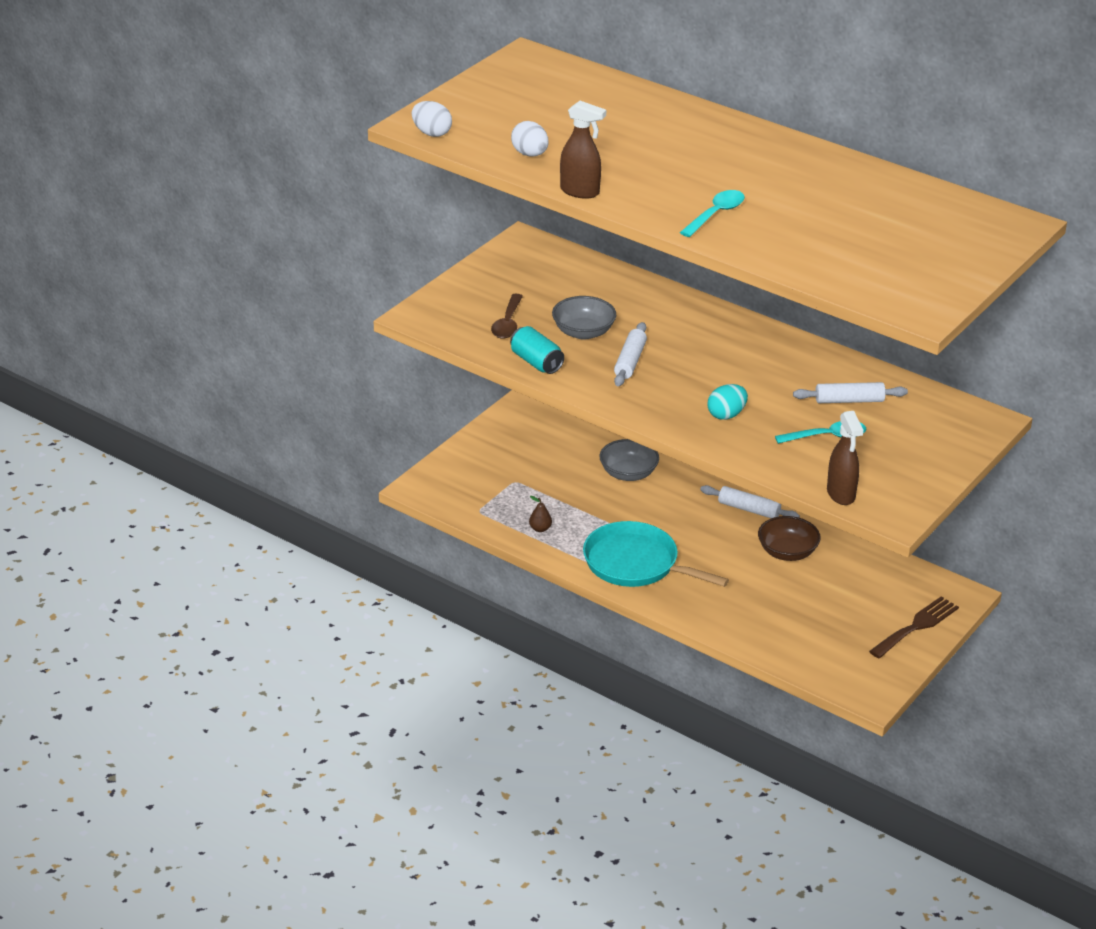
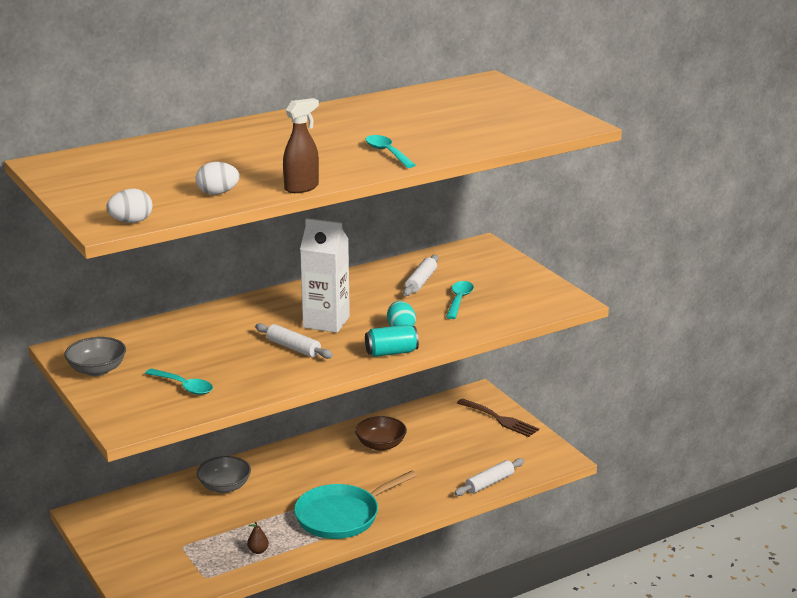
camera: 65 degrees left, 10 degrees down
brown spoon [491,294,523,338] -> turquoise spoon [145,368,213,395]
turquoise can [510,326,564,374] -> turquoise can moved to [365,325,419,357]
grey bowl [552,296,616,340] -> grey bowl moved to [65,337,126,376]
white rolling pin [700,485,800,518] -> white rolling pin moved to [454,458,524,496]
brown spray bottle [827,411,863,505] -> none
brown fork [869,596,959,658] -> brown fork turned 150 degrees clockwise [457,398,539,437]
none -> white carton [300,218,350,333]

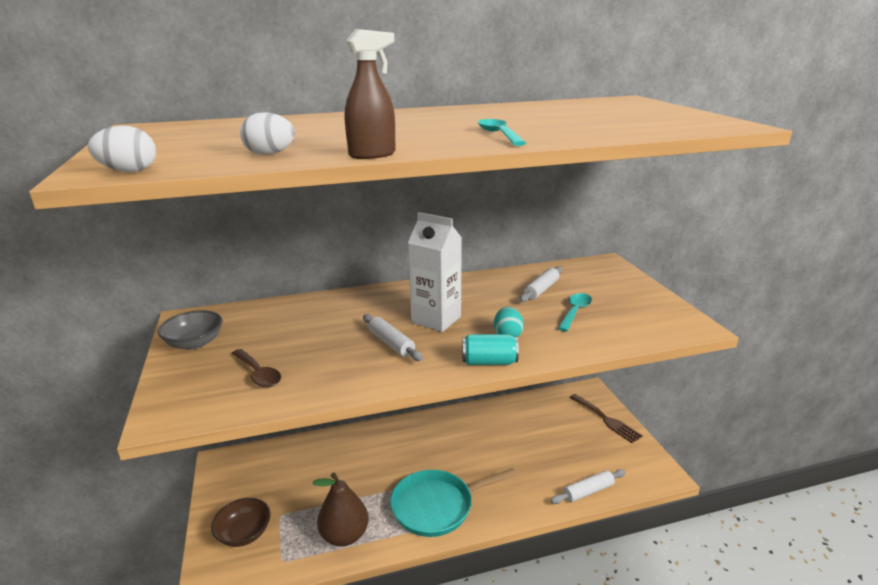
camera: 15 degrees right, 0 degrees up
turquoise spoon [145,368,213,395] -> brown spoon [232,349,281,387]
grey bowl [197,456,251,493] -> none
brown pear [247,522,269,554] -> brown pear [312,473,369,546], size x2.38
brown bowl [355,416,407,451] -> brown bowl moved to [211,498,270,547]

